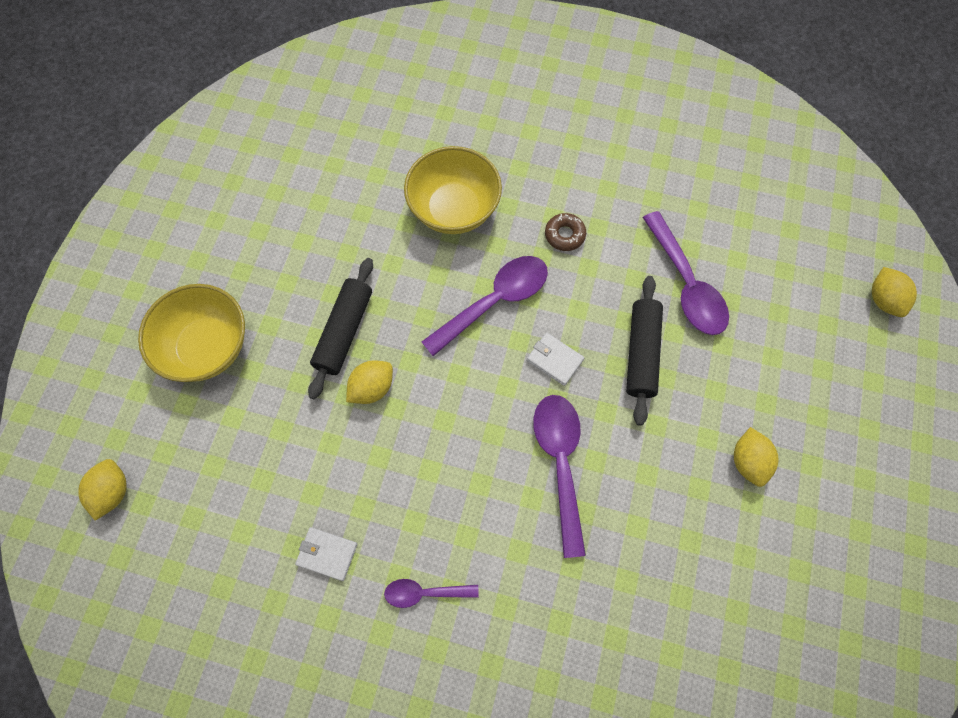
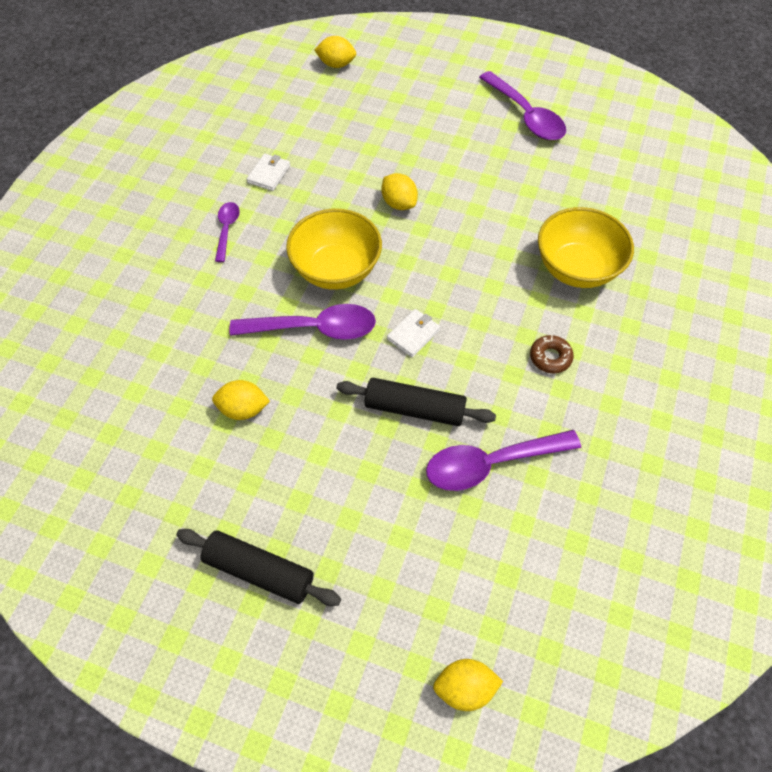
camera: 95 degrees right, 10 degrees down
yellow bowl [138,284,245,382] -> yellow bowl moved to [286,209,382,290]
black rolling pin [308,258,373,399] -> black rolling pin moved to [176,529,341,606]
purple spoon [422,256,548,356] -> purple spoon moved to [479,71,566,140]
yellow lemon [734,427,779,487] -> yellow lemon moved to [212,380,270,420]

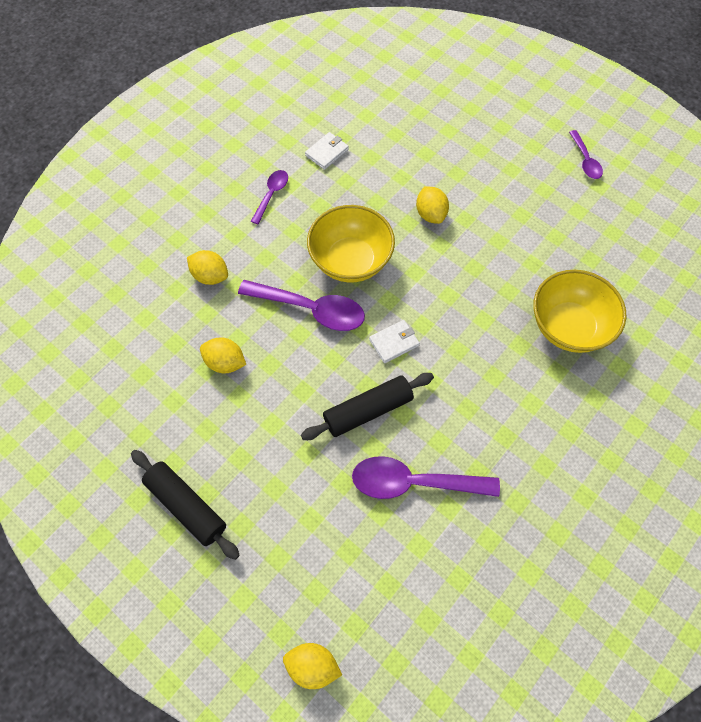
camera: 20 degrees right, 5 degrees up
yellow lemon [314,36,356,68] -> yellow lemon moved to [187,250,228,285]
black rolling pin [337,378,496,426] -> black rolling pin turned 60 degrees counterclockwise [301,373,434,440]
purple spoon [479,71,566,140] -> purple spoon [569,130,603,179], size x0.55
brown donut [530,335,574,373] -> none

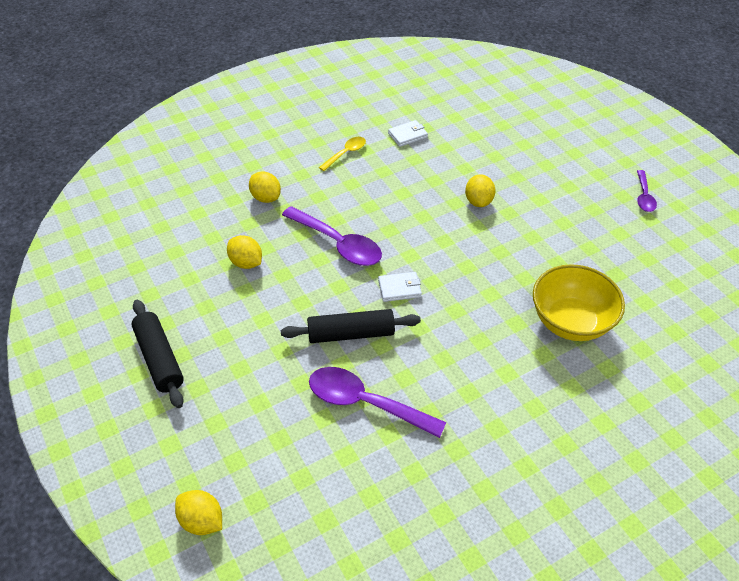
camera: 20 degrees right, 15 degrees down
purple spoon [251,170,288,224] -> yellow spoon [319,137,366,171]
yellow bowl [307,205,395,283] -> none

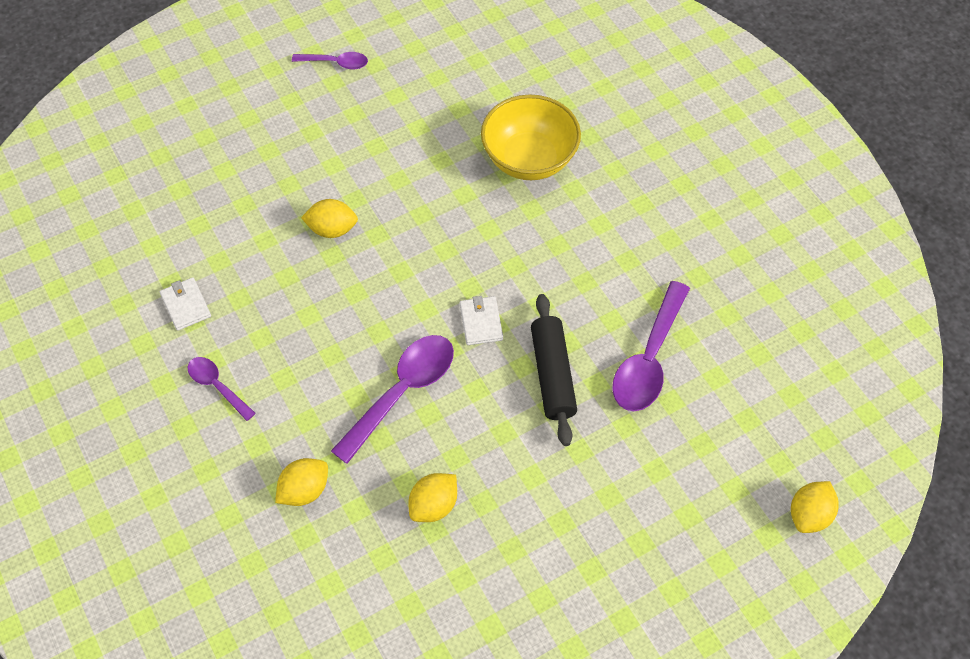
camera: 90 degrees left, 10 degrees up
black rolling pin [131,300,184,408] -> none
yellow spoon [319,137,366,171] -> purple spoon [188,357,256,421]

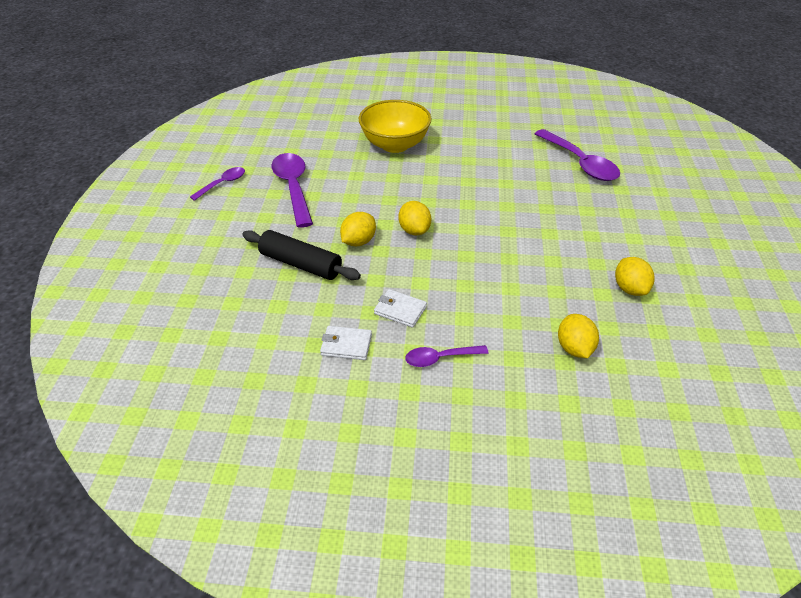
camera: 55 degrees left, 15 degrees down
purple spoon [331,335,454,464] -> purple spoon moved to [271,153,313,228]
white wallet [460,296,503,345] -> white wallet moved to [374,289,427,328]
black rolling pin [531,294,577,446] -> black rolling pin moved to [242,230,361,280]
yellow lemon [791,481,839,533] -> yellow lemon moved to [399,201,431,235]

